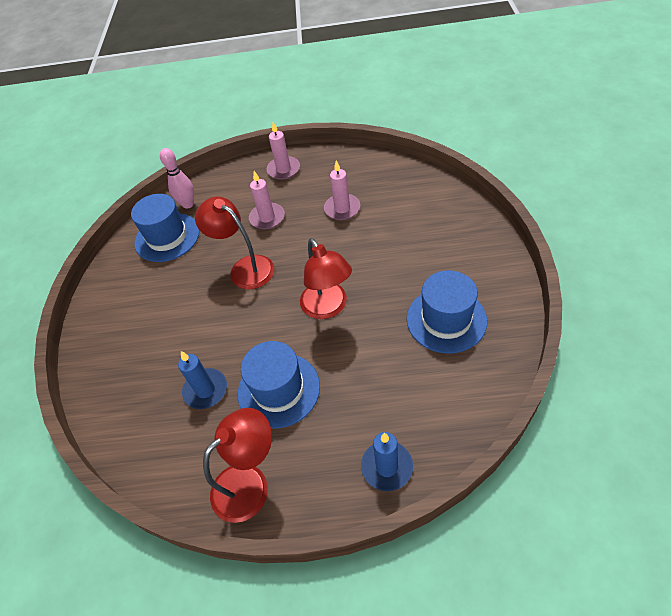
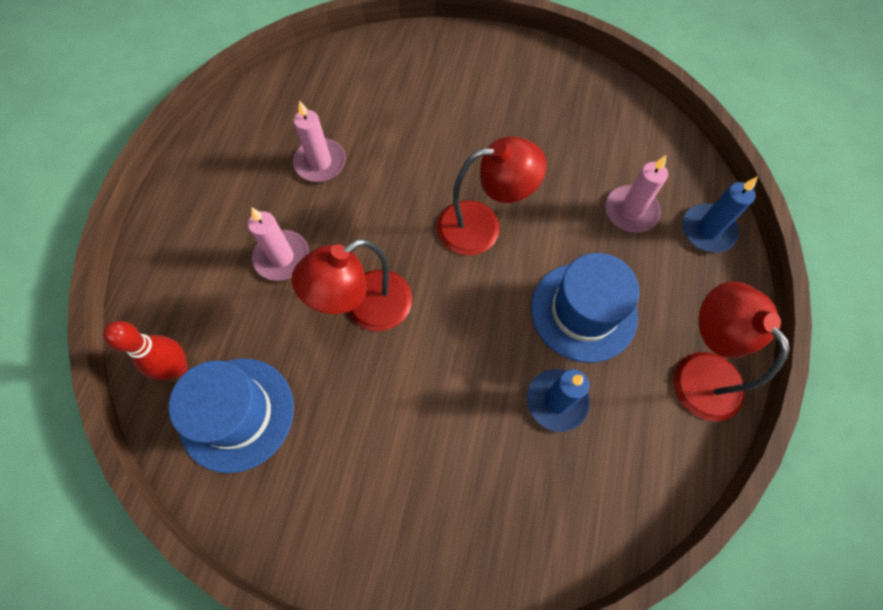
camera: 80 degrees left, 15 degrees up
pink bowling pin [160,148,194,209] -> red bowling pin [103,321,188,380]
pink candle [267,122,300,180] -> pink candle moved to [605,155,668,233]
blue hat [407,270,487,354] -> none

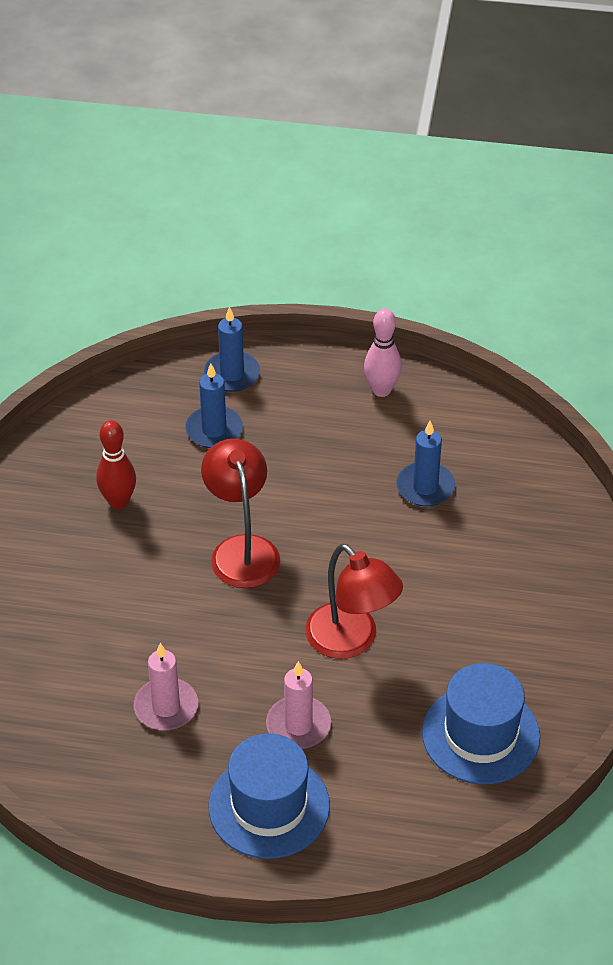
camera: 95 degrees left, 20 degrees down
red bowling pin [103,321,188,380] -> red bowling pin moved to [96,420,136,509]
blue hat [531,253,639,363] -> blue hat moved to [209,733,330,859]
pink candle [605,155,668,233] -> blue candle [185,363,243,448]
red lamp [673,282,790,421] -> pink bowling pin [364,308,402,397]

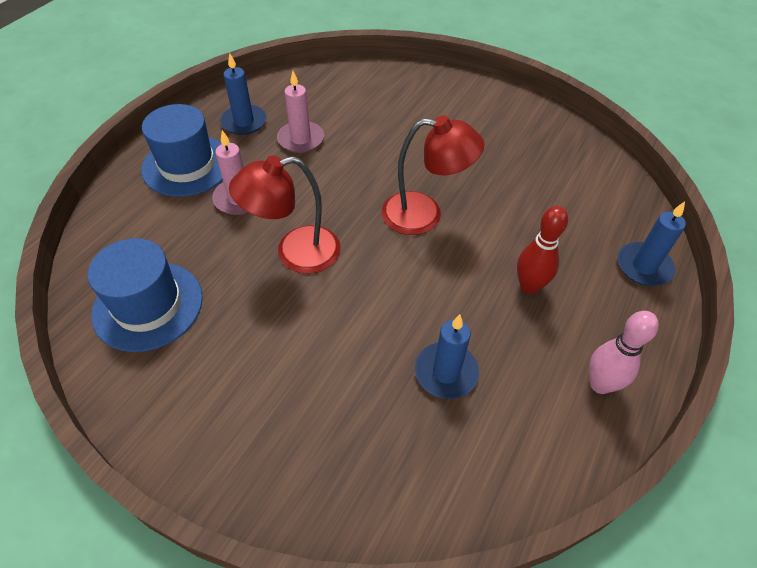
camera: 110 degrees right, 5 degrees up
red bowling pin [96,420,136,509] -> red bowling pin moved to [517,206,568,294]
blue candle [185,363,243,448] -> blue candle moved to [220,53,267,135]

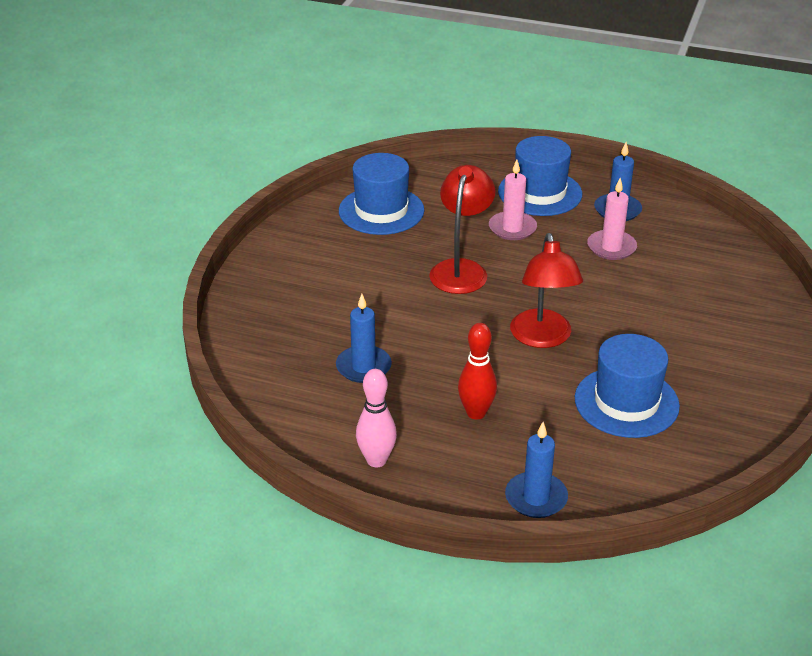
camera: 80 degrees right, 15 degrees down
red lamp [229,156,341,274] -> red lamp turned 45 degrees clockwise [429,165,495,294]
none -> blue hat [575,334,680,438]

